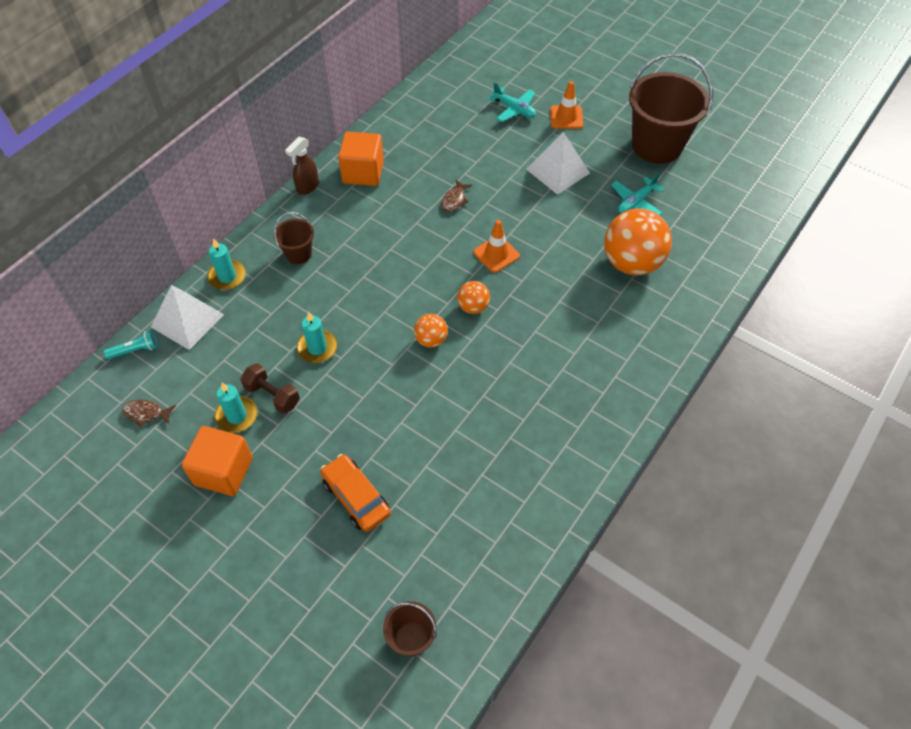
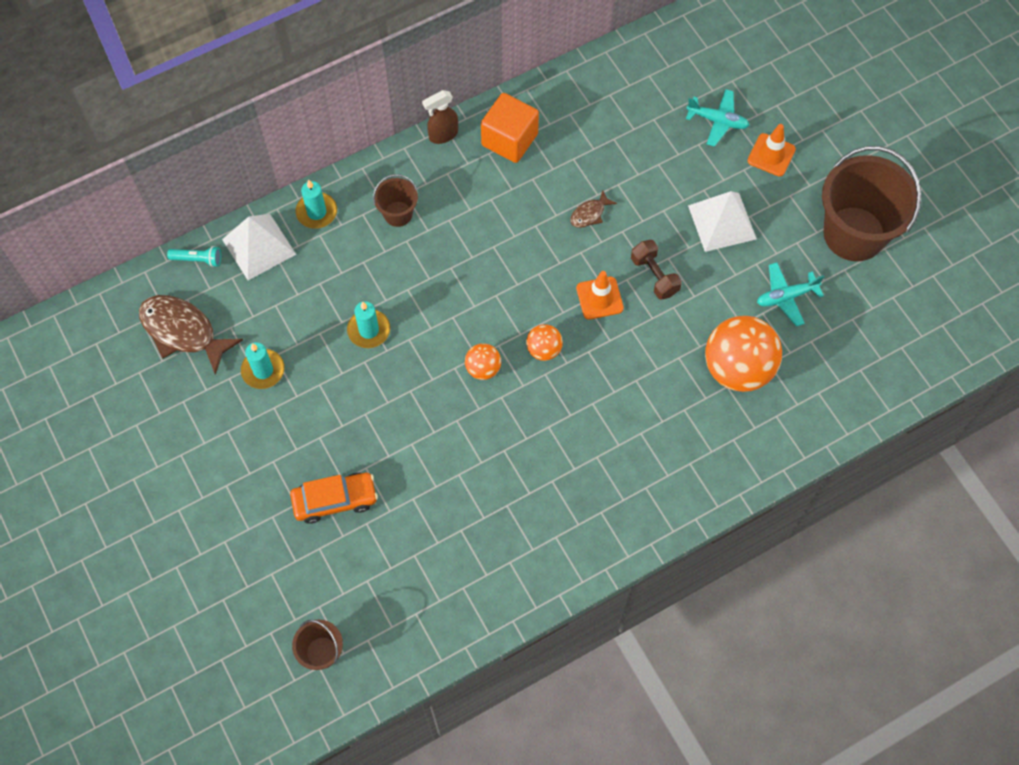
camera: 25 degrees right, 10 degrees up
brown fish [122,400,176,427] -> brown fish [139,295,243,375], size x2.06
orange cube [182,426,253,496] -> none
brown dumbbell [240,363,300,414] -> brown dumbbell moved to [631,240,682,300]
orange car [320,454,391,532] -> orange car turned 90 degrees clockwise [290,473,378,524]
turquoise plane [489,82,536,122] -> turquoise plane turned 45 degrees counterclockwise [686,89,750,147]

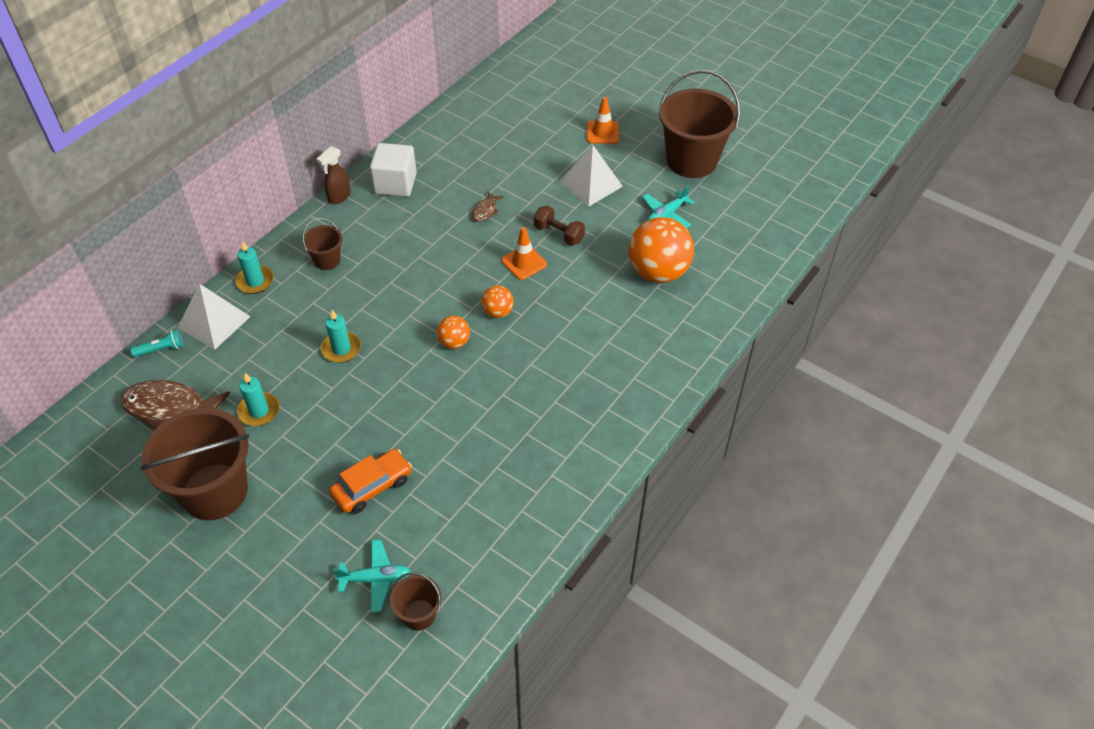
camera: 25 degrees left, 15 degrees down
orange cube [481,93,539,163] -> white cube [370,143,417,197]
turquoise plane [686,89,750,147] -> turquoise plane moved to [333,540,411,612]
none -> brown bucket [140,408,250,520]

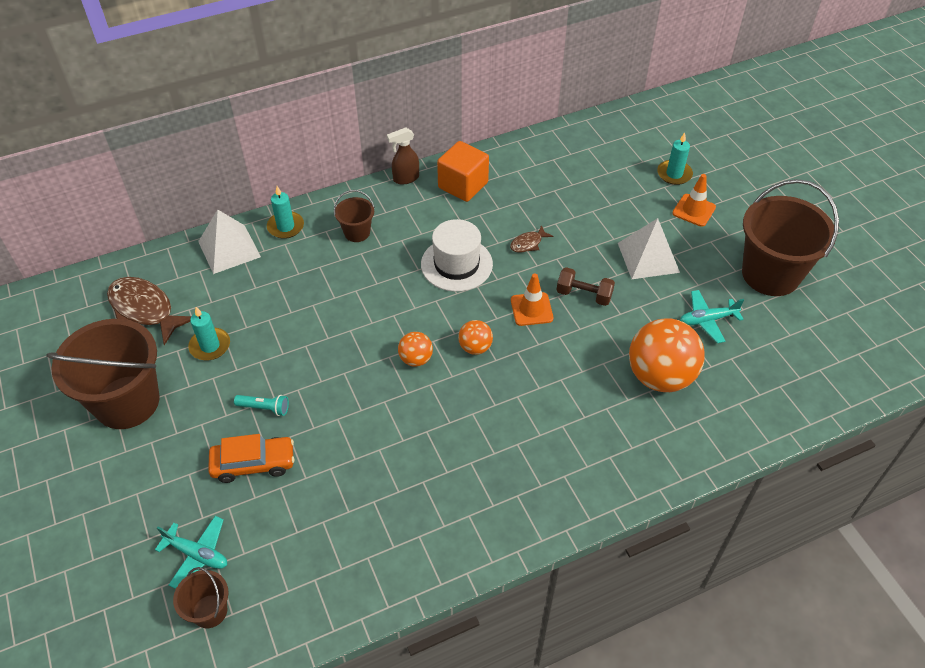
camera: 30 degrees right, 0 degrees up
turquoise flashlight [130,330,183,357] -> turquoise flashlight moved to [234,395,289,416]
turquoise candle [321,310,361,363] -> turquoise candle moved to [657,132,693,185]
white cube [370,143,417,197] -> orange cube [437,141,489,202]
brown dumbbell [534,205,585,246] -> brown dumbbell turned 45 degrees counterclockwise [556,267,615,306]
none -> white hat [421,219,493,292]

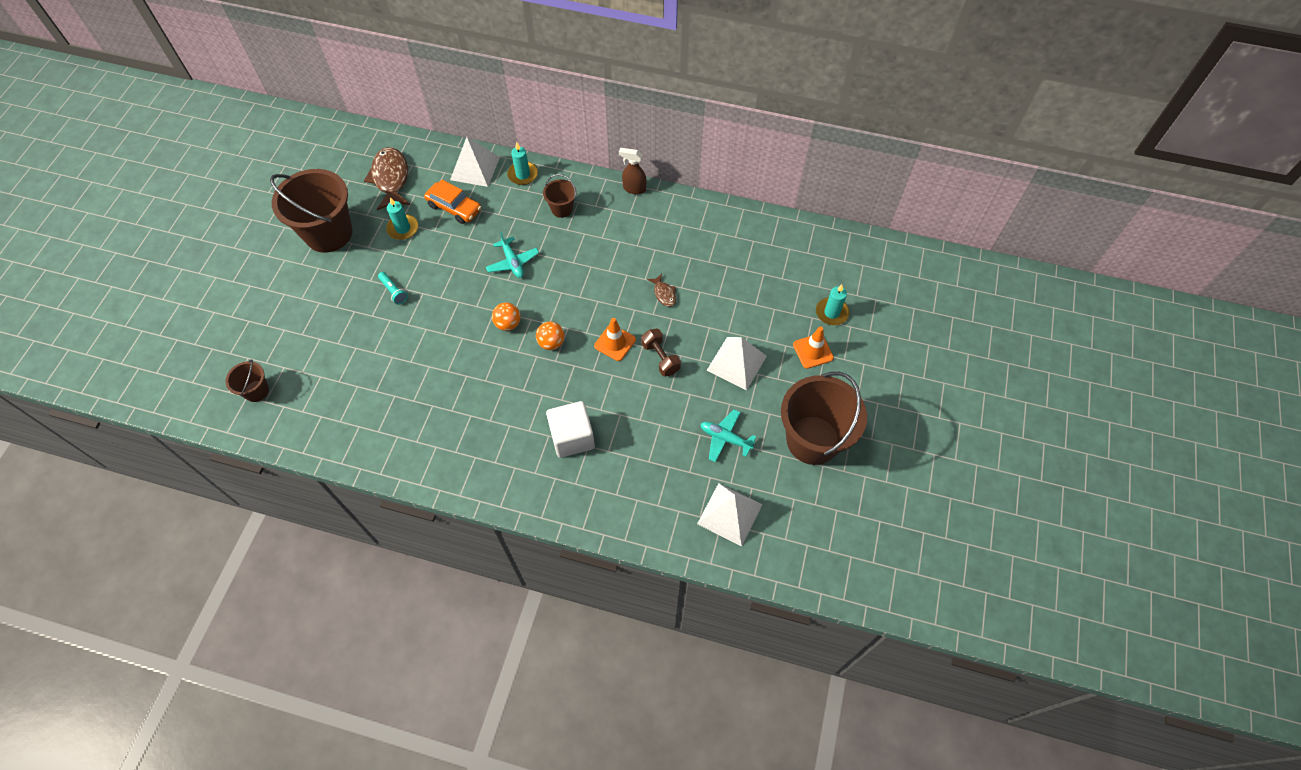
camera: 40 degrees right, 10 degrees up
turquoise plane [155,516,227,589] -> turquoise plane moved to [486,232,539,278]
orange car [208,434,295,483] -> orange car moved to [424,180,481,224]
white hat [421,219,493,292] -> none
orange cube [437,141,489,202] -> none
brown fish [510,225,553,253] -> brown fish turned 120 degrees counterclockwise [647,274,676,307]
orange ball [629,318,705,392] -> none
none -> white cube [546,401,595,458]
none -> white pyramid [697,483,762,546]

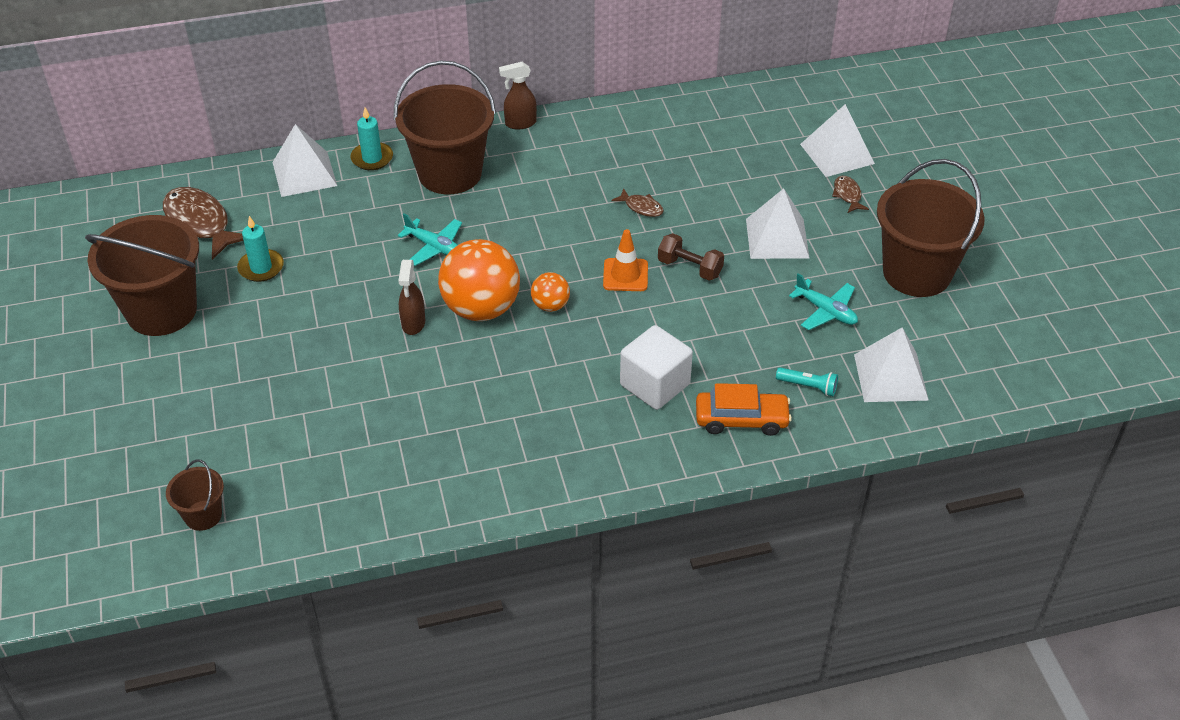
camera: 30 degrees left, 15 degrees down
turquoise flashlight [378,272,408,305] -> turquoise flashlight moved to [776,367,838,396]
orange car [424,180,481,224] -> orange car moved to [696,383,792,436]
orange ball [492,302,521,331] -> orange ball [438,239,520,321], size x2.05
brown bucket [543,174,576,218] -> brown bucket [393,60,496,194], size x2.13
turquoise plane [700,410,756,462] -> turquoise plane turned 135 degrees counterclockwise [789,273,858,330]
orange traffic cone [793,326,834,369] -> brown fish [832,176,869,213]
turquoise candle [816,284,849,325] -> white pyramid [800,104,875,177]
none -> brown spray bottle [399,260,425,335]

